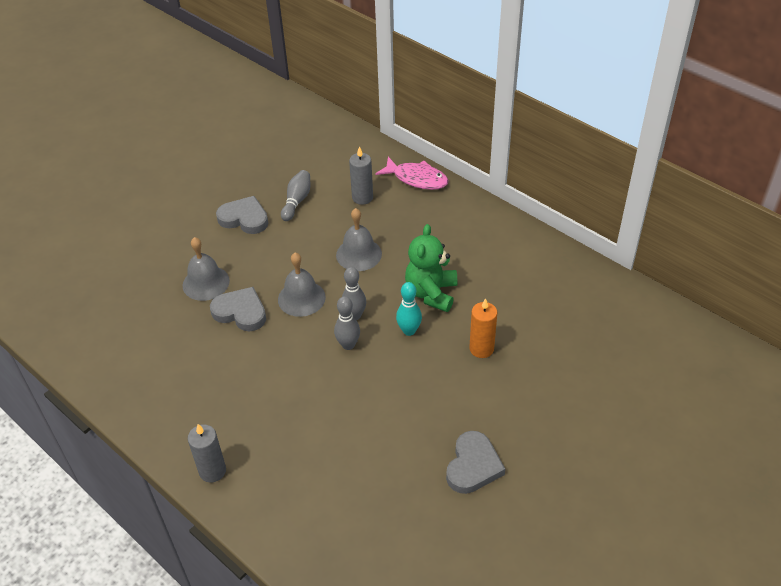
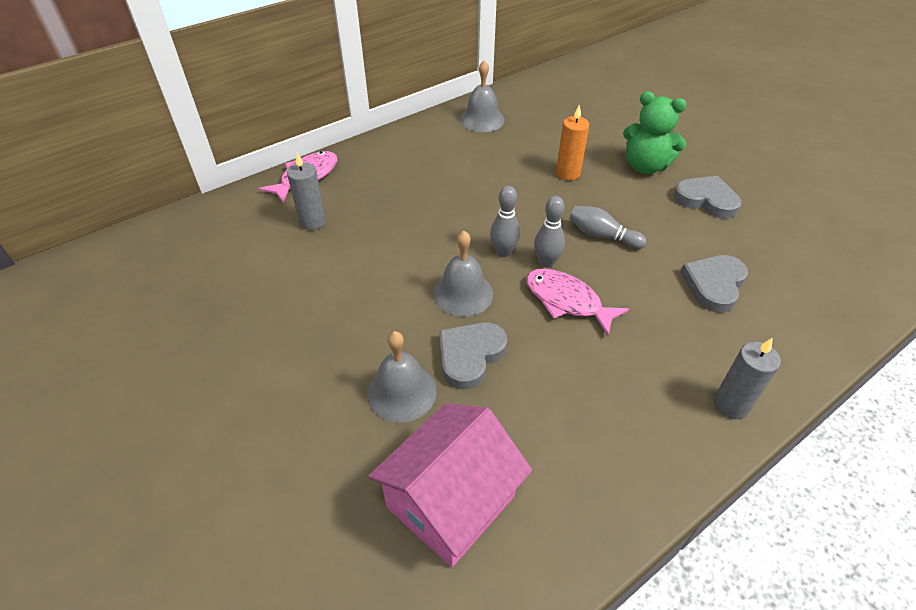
camera: 80 degrees left, 0 degrees up
grey heart [216,196,268,234] -> grey heart moved to [680,255,748,313]
grey bowling pin [281,170,310,221] -> grey bowling pin moved to [570,206,647,249]
grey bell [336,208,382,271] -> grey bell moved to [460,60,505,132]
turquoise bowling pin [396,282,422,336] -> none
green teddy bear [405,224,457,312] -> green teddy bear moved to [623,91,687,174]
none -> pink house [368,403,532,567]
none -> pink fish [526,268,629,336]

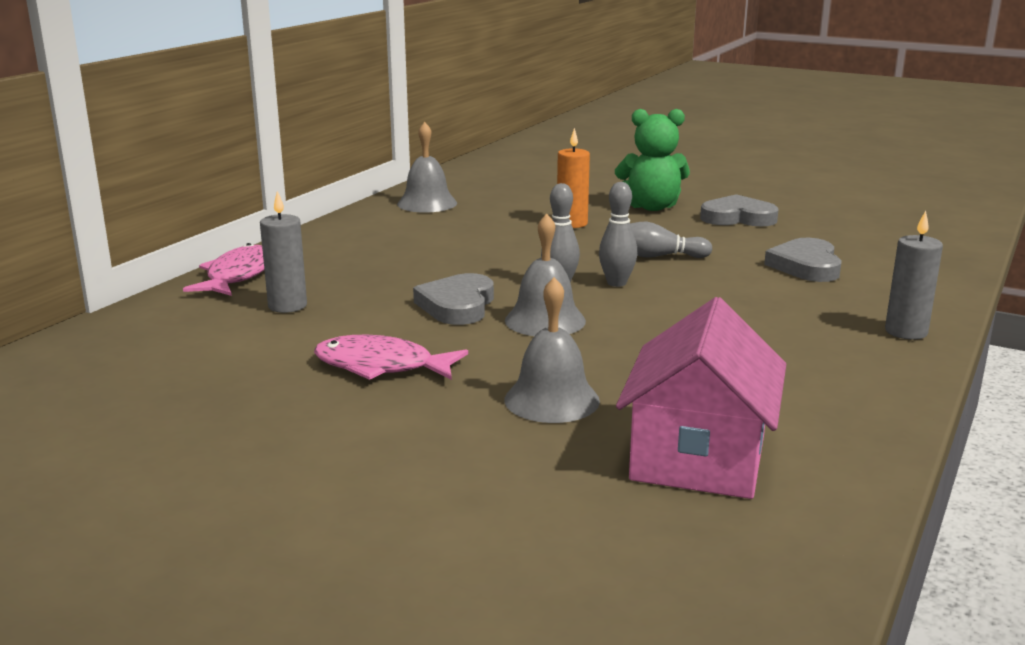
camera: 25 degrees left, 25 degrees down
grey heart [439,322,507,390] -> grey heart moved to [413,273,494,325]
pink fish [526,268,629,336] -> pink fish moved to [314,335,468,380]

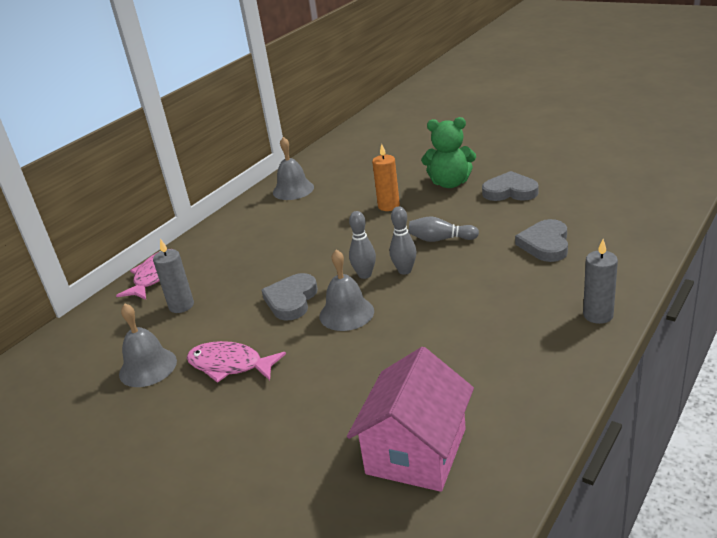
camera: 10 degrees right, 10 degrees up
grey bell [505,277,600,423] -> grey bell moved to [119,304,177,387]

